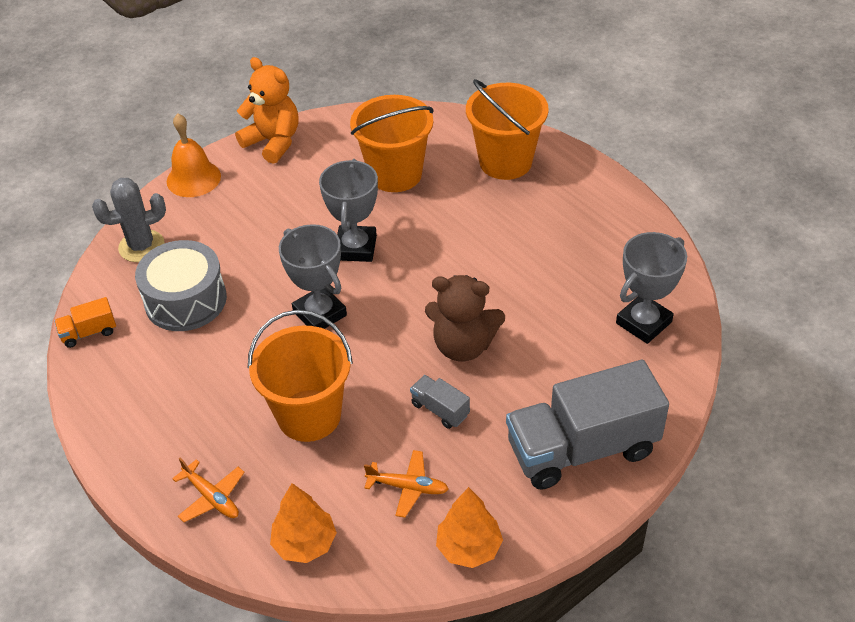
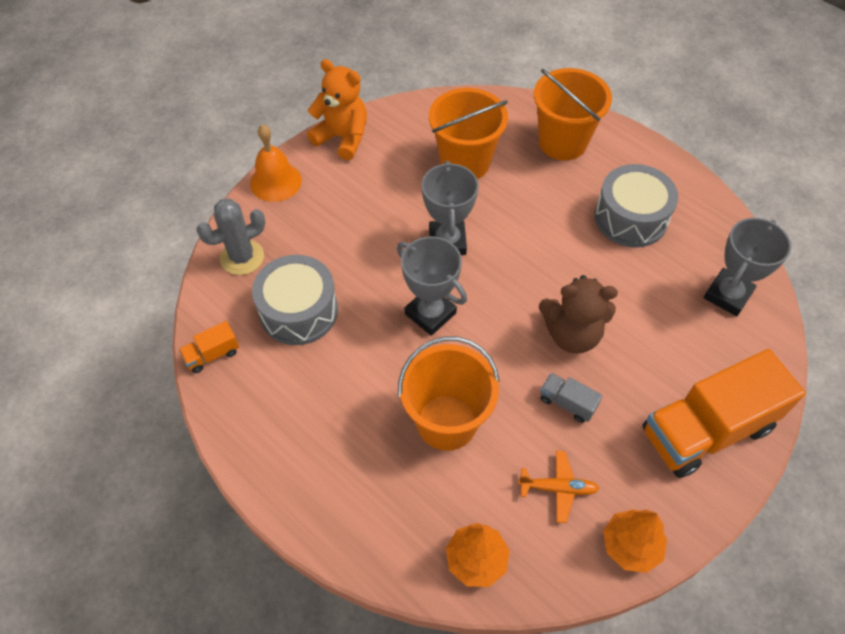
camera: 10 degrees left, 10 degrees up
orange plane [172,458,245,522] -> none
grey truck [506,360,669,490] -> orange truck [642,349,806,478]
none -> grey drum [595,164,678,248]

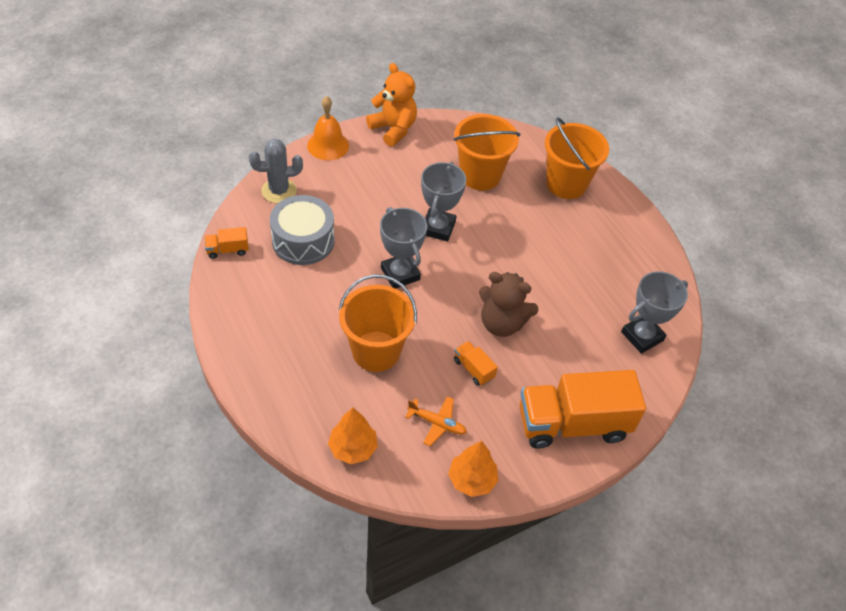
camera: 15 degrees right, 5 degrees down
grey truck [540,373,603,423] -> orange truck [454,341,498,386]
grey drum [595,164,678,248] -> none

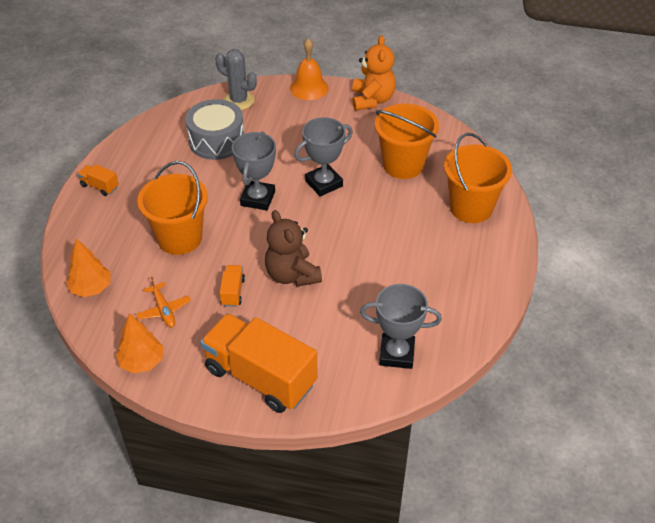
camera: 45 degrees right, 5 degrees down
orange truck [204,227,249,259] -> orange truck moved to [77,164,119,196]

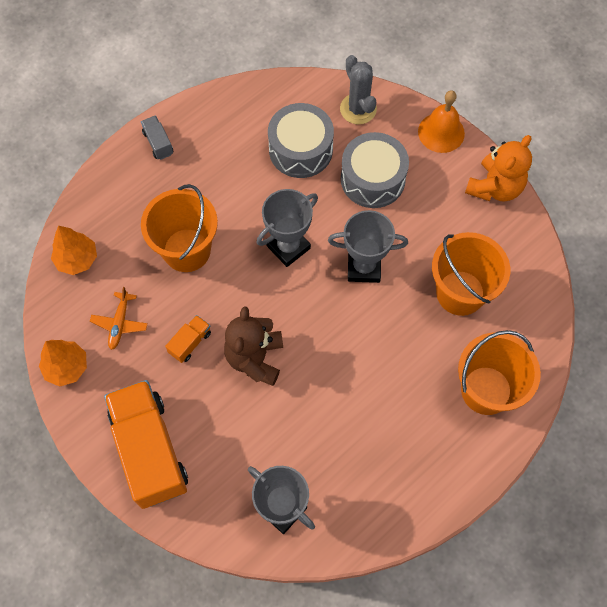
camera: 35 degrees right, 20 degrees up
orange truck [77,164,119,196] -> grey truck [141,116,173,160]
none -> grey drum [341,132,409,208]

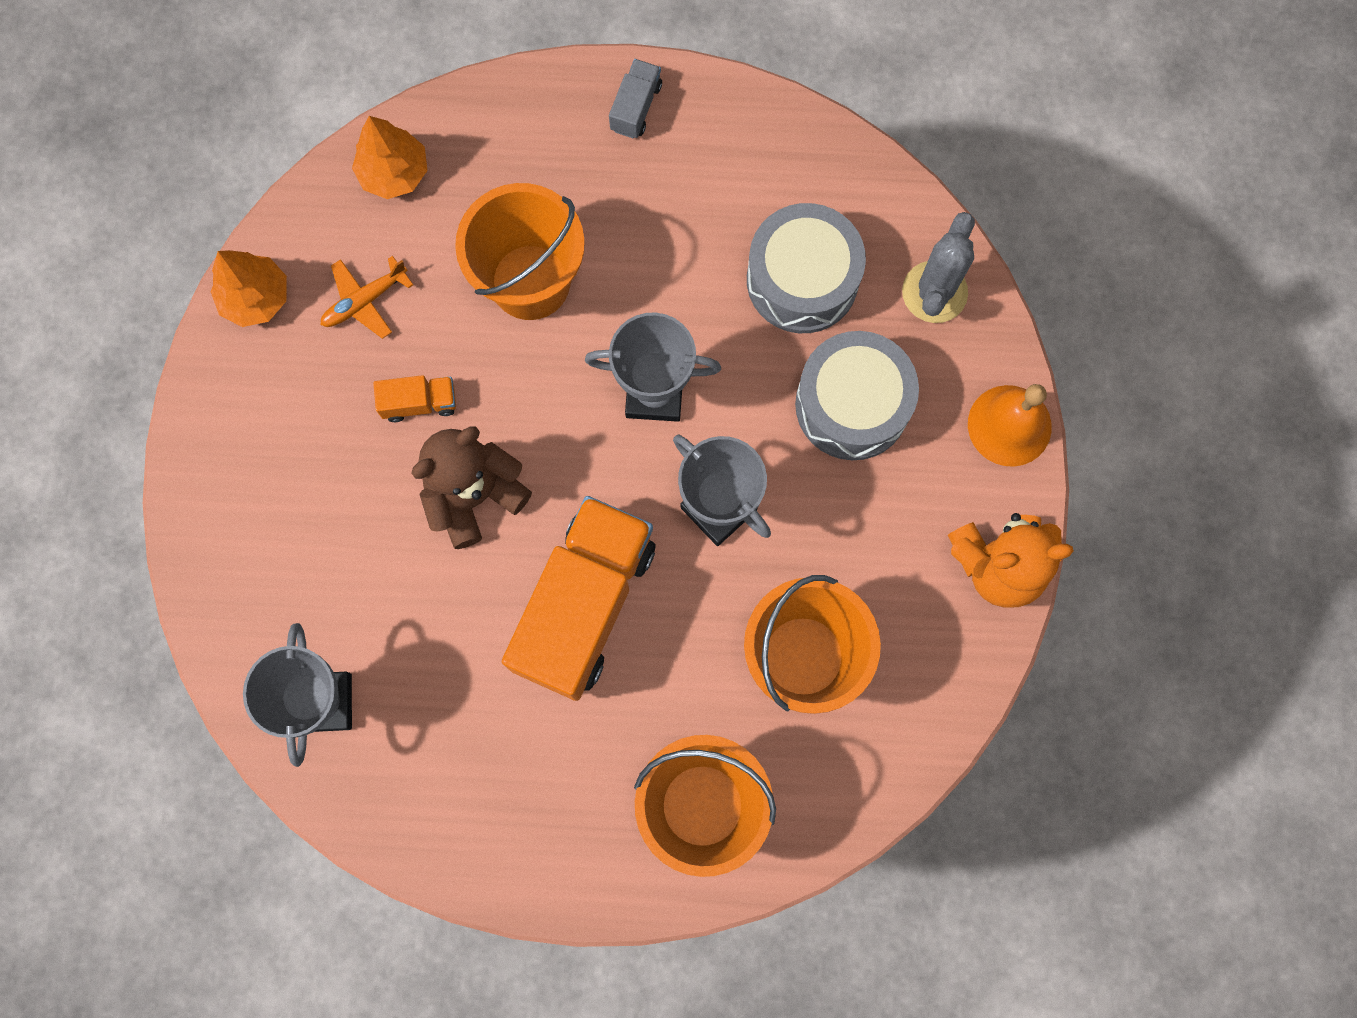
camera: 45 degrees right, 10 degrees up
orange truck [104,380,188,509] -> orange truck moved to [502,496,655,701]

